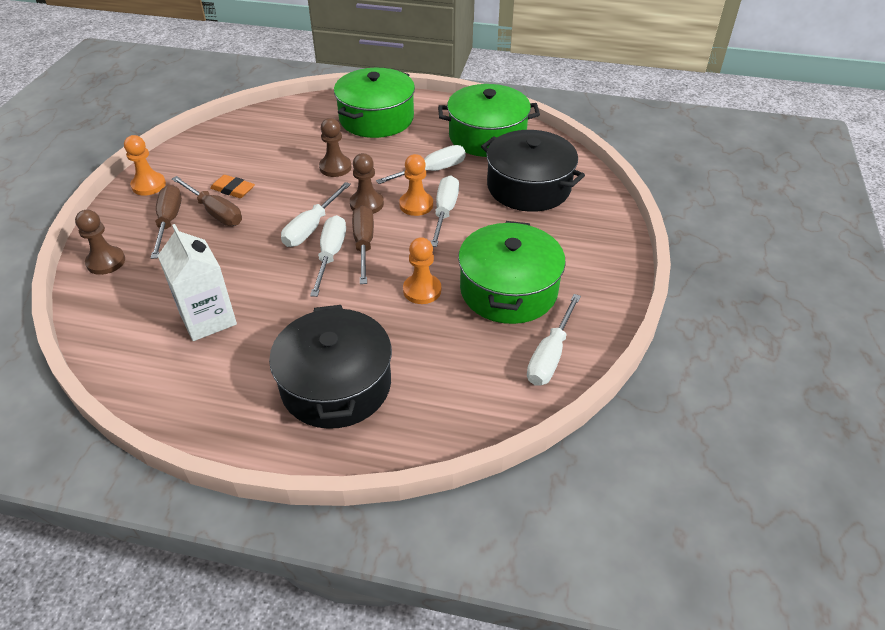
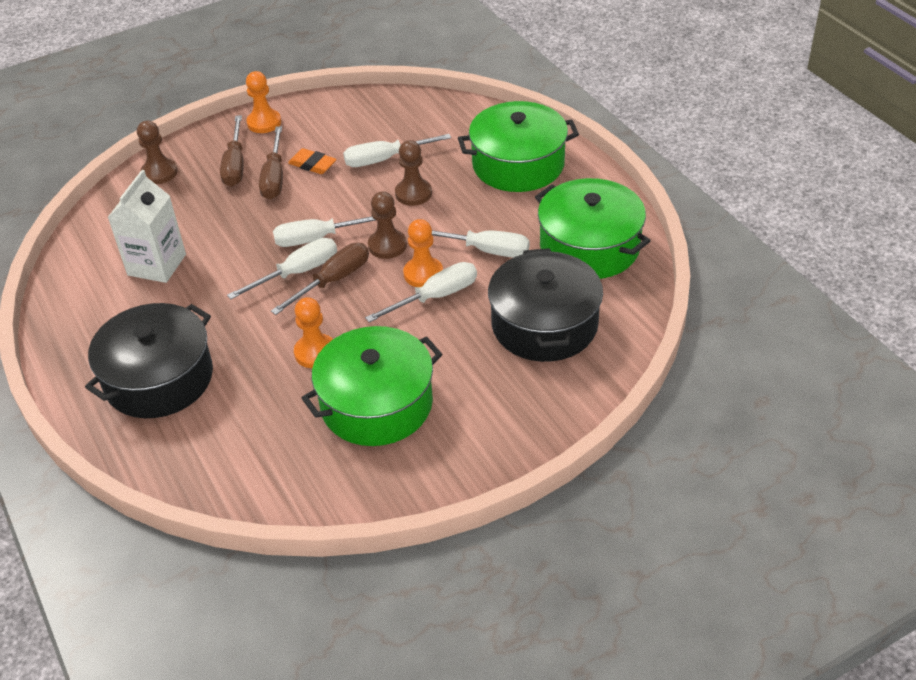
camera: 50 degrees right, 0 degrees up
brown screwdriver [151,185,182,259] -> brown screwdriver turned 135 degrees clockwise [220,115,244,187]
orange eraser [210,175,255,198] -> orange eraser turned 45 degrees counterclockwise [288,148,337,174]
white screwdriver [527,294,581,386] -> white screwdriver moved to [343,134,451,167]

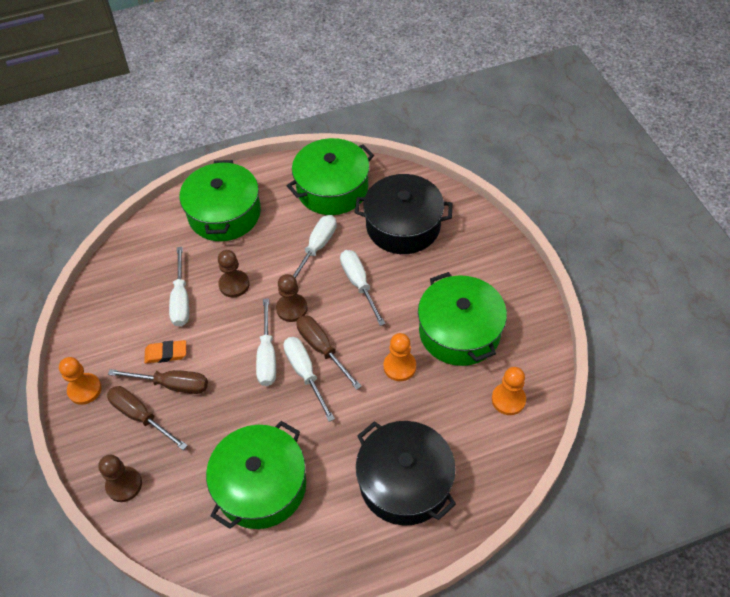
camera: 80 degrees left, 10 degrees up
white carton [107,170,186,283] -> green pot [206,421,306,529]
brown screwdriver [220,115,244,187] -> brown screwdriver turned 150 degrees counterclockwise [107,386,188,450]
orange eraser [288,148,337,174] -> orange eraser turned 45 degrees clockwise [144,340,186,363]
orange pawn [403,219,443,287] -> orange pawn moved to [492,367,526,415]

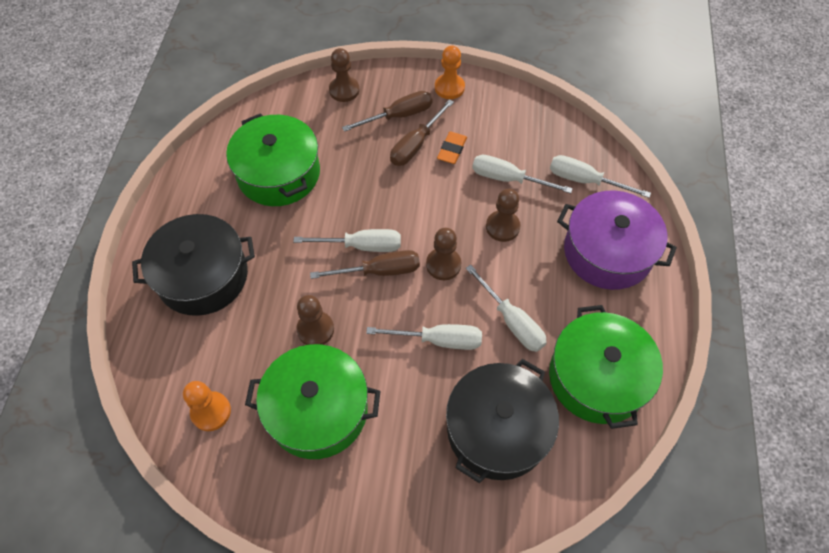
camera: 115 degrees right, 5 degrees up
green pot [180,160,261,241] -> purple pot [557,191,677,290]
white screwdriver [256,298,276,386] -> white screwdriver moved to [550,155,651,198]
orange pawn [384,333,416,381] -> brown pawn [296,295,334,345]

